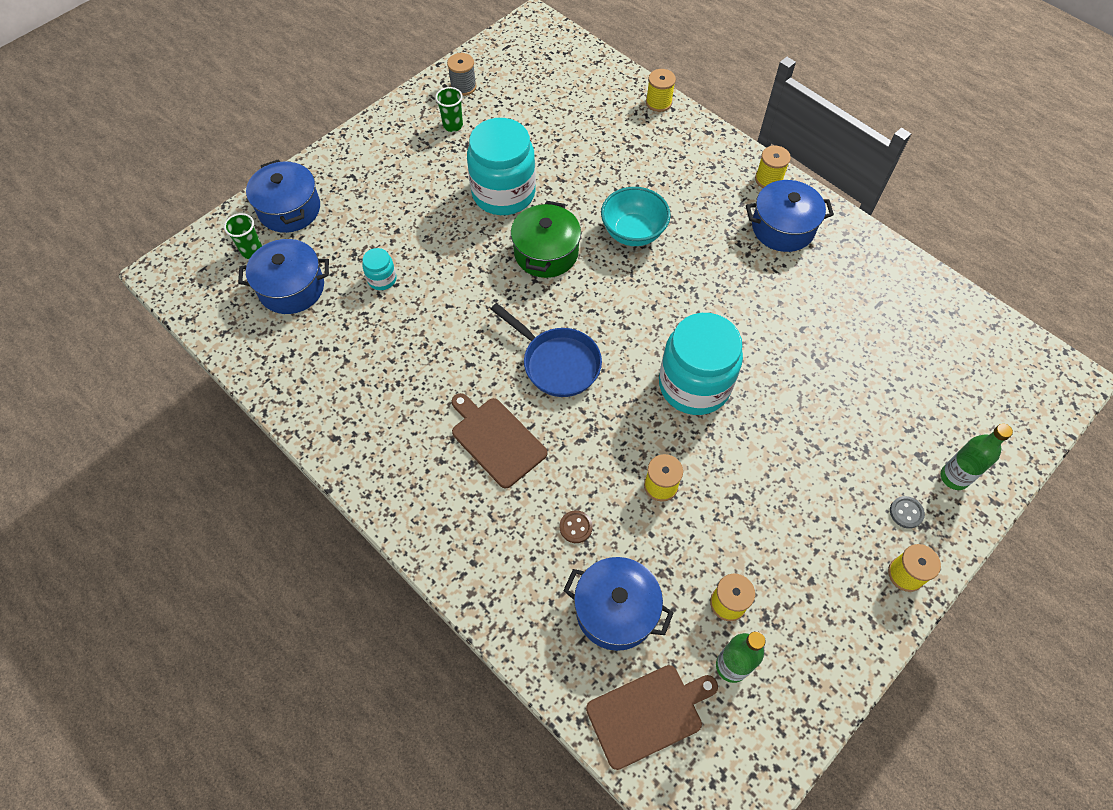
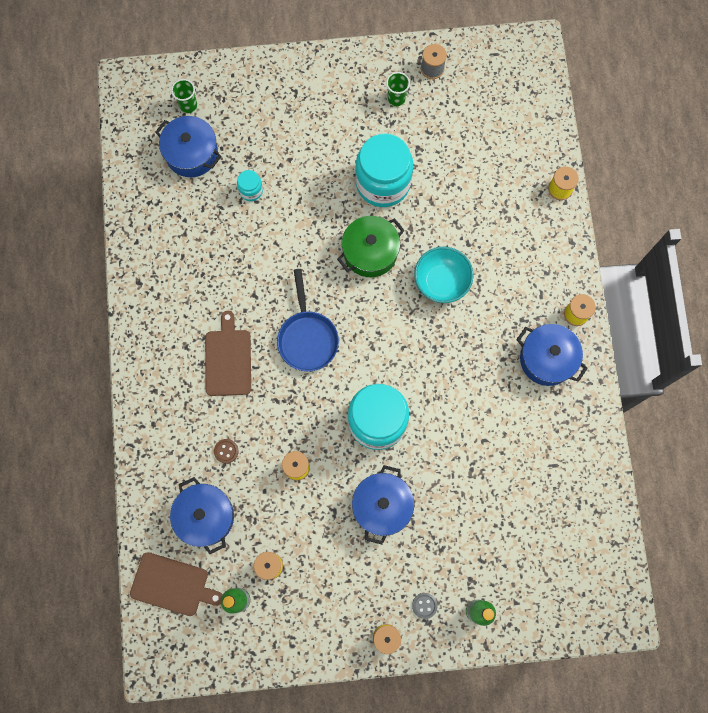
camera: 40 degrees right, 15 degrees up
blue pot [246,159,320,233] -> blue pot moved to [352,465,414,544]

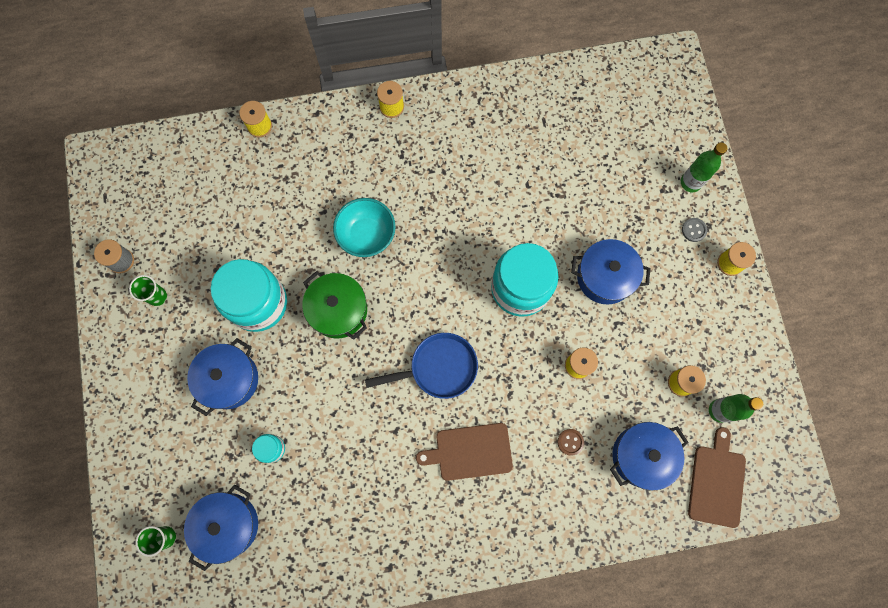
camera: 95 degrees left, 0 degrees up
blue pot [516,324,588,386] -> blue pot moved to [187,338,258,416]

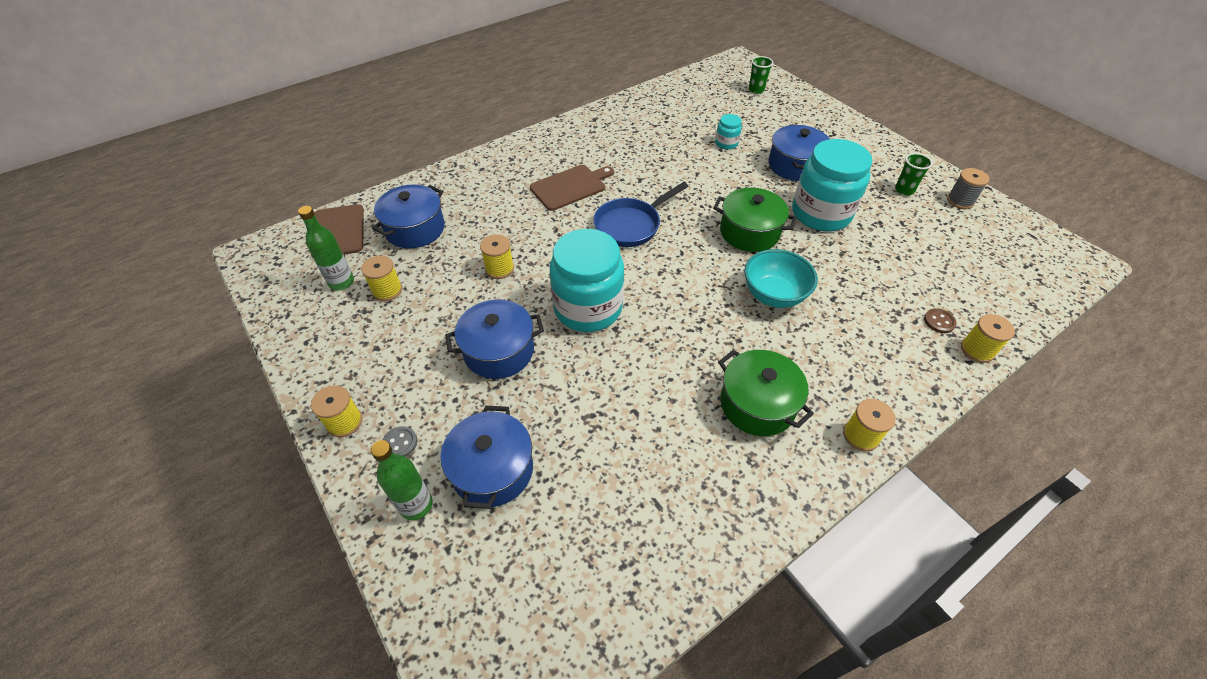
camera: 155 degrees right, 25 degrees down
blue pot [184,485,258,571] -> blue pot moved to [441,405,533,509]
brown button [558,429,584,456] -> brown button moved to [924,308,957,333]
none -> green pot [718,350,814,436]

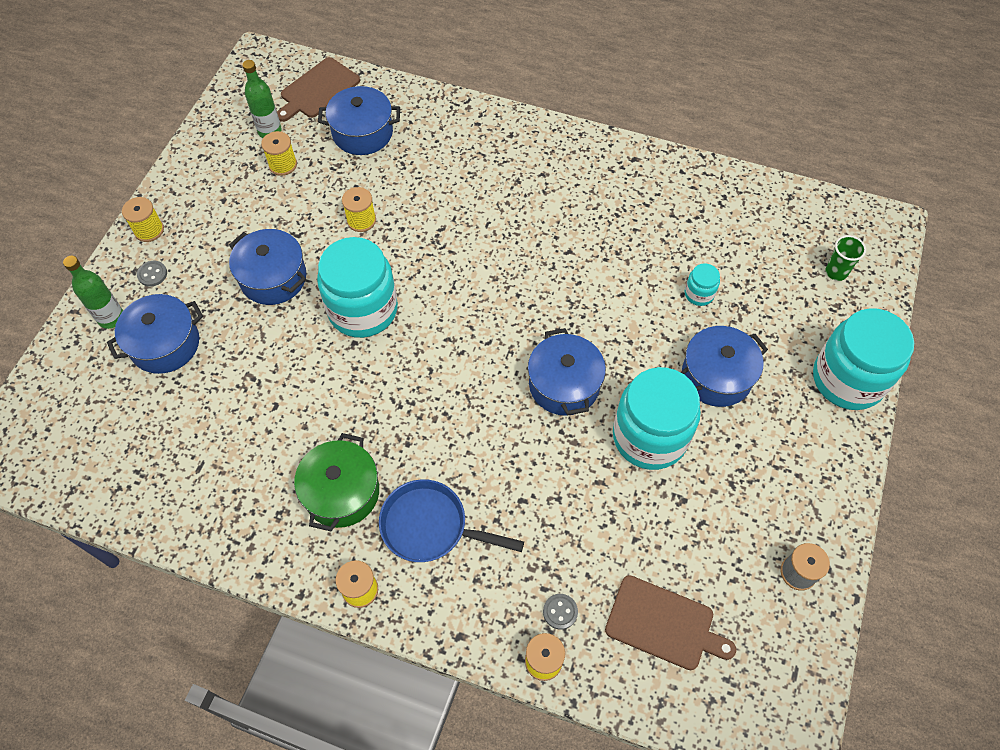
camera: 55 degrees right, 10 degrees up
brown cutting board [530,165,614,211] -> brown cutting board moved to [605,575,736,670]
blue pan [593,182,688,247] -> blue pan moved to [379,479,524,562]
green pot [713,188,797,252] -> blue pot [528,328,606,416]
turquoise bowl [744,249,818,308] -> none
green cup [895,153,933,196] -> none
brown button [924,308,957,333] -> grey button [543,594,578,630]
none -> turquoise jar [813,308,914,410]

